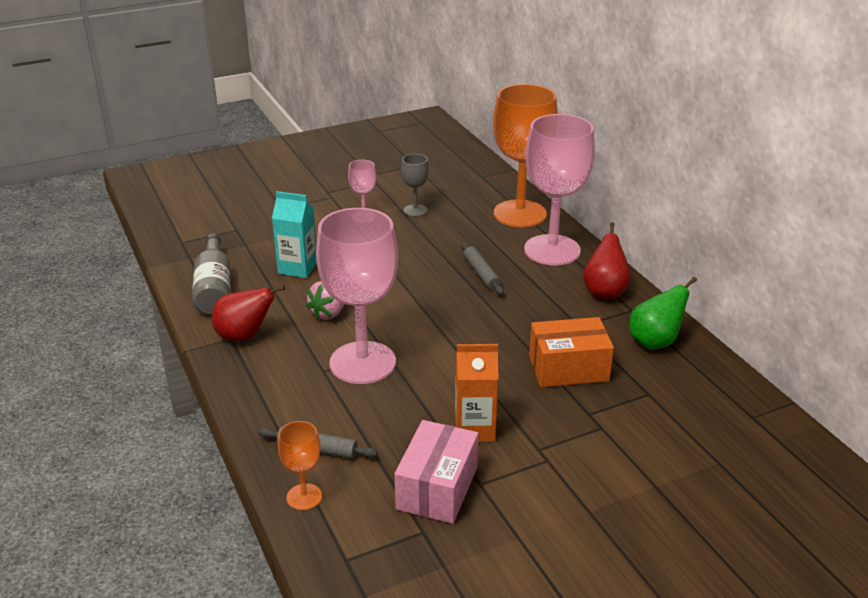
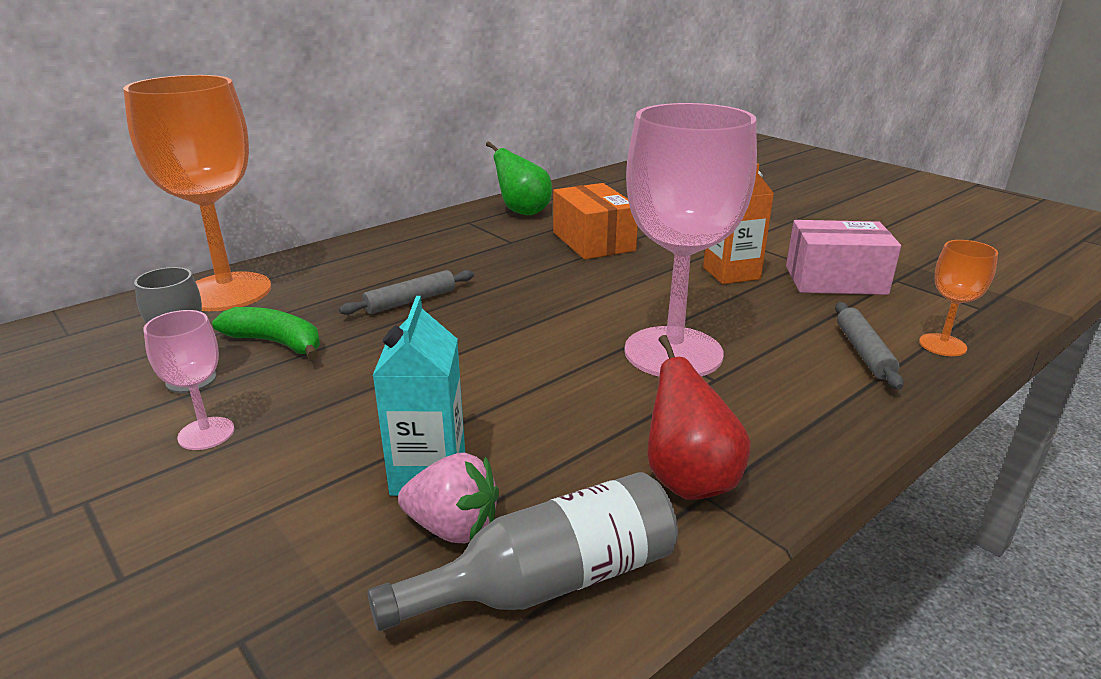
camera: 105 degrees left, 5 degrees down
pink strawberry [306,281,344,320] -> pink strawberry moved to [398,453,499,543]
pink goblet [524,114,595,266] -> none
red pear [583,222,631,299] -> none
none -> green banana [212,307,320,360]

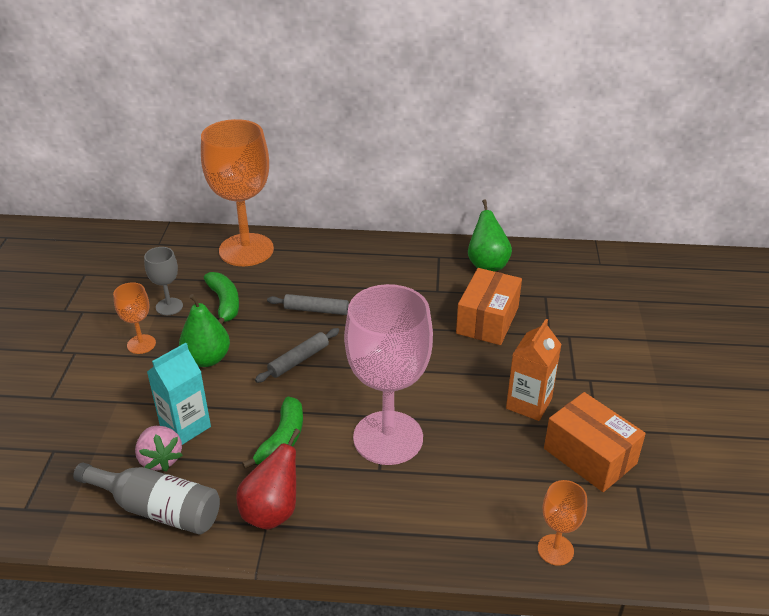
camera: 45 degrees right, 10 degrees up
pink goblet [143,310,234,450] -> orange goblet [113,282,156,354]
pink box [786,220,901,295] -> orange box [544,392,646,492]
grey rolling pin [835,302,904,390] -> grey rolling pin moved to [255,328,339,383]
none -> green pear [179,294,230,367]
none -> green banana [242,397,303,469]

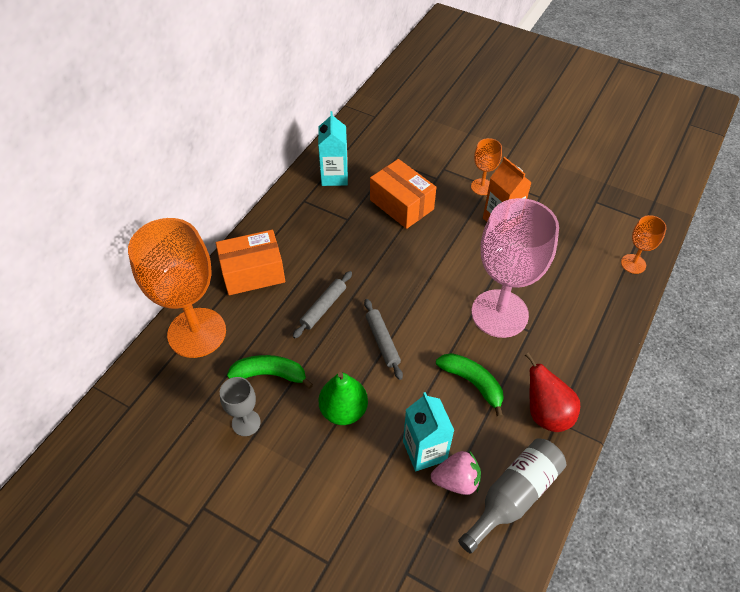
camera: 65 degrees left, 15 degrees up
orange goblet [113,282,156,354] -> orange goblet moved to [471,138,502,195]
green pear [468,200,512,271] -> turquoise carton [318,111,348,186]
orange box [544,392,646,492] -> orange box moved to [216,230,285,295]

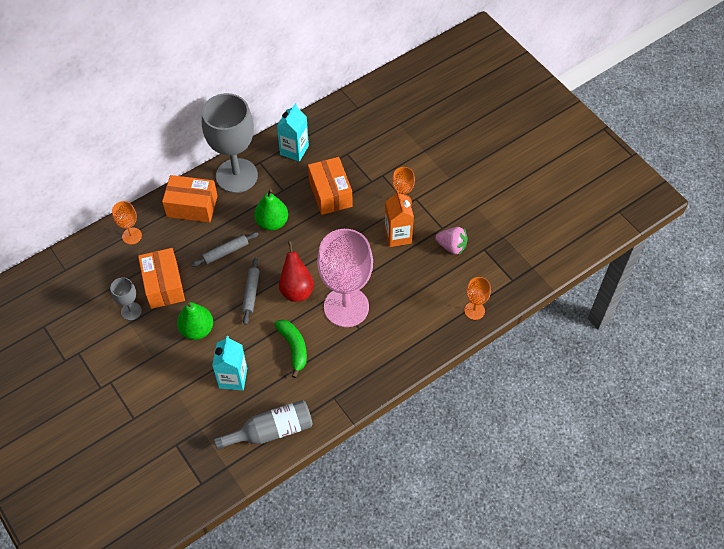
camera: 25 degrees right, 5 degrees up
orange goblet [128,218,226,358] -> orange goblet [112,201,142,245], size x0.45
green banana [227,355,313,389] -> orange box [138,248,185,309]
pink strawberry [431,451,481,495] -> pink strawberry moved to [436,227,468,255]
red pear [525,352,580,432] -> red pear moved to [279,241,314,302]
none -> grey goblet [202,93,258,193]
none -> green pear [254,189,288,231]

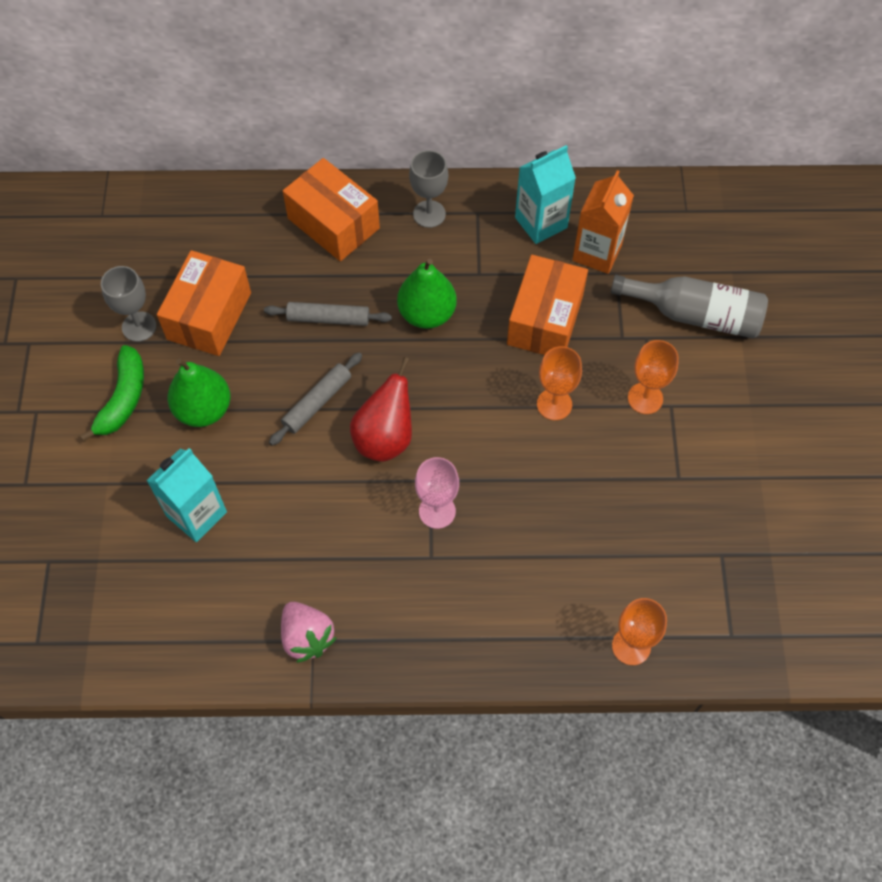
camera: 35 degrees right, 5 degrees up
orange goblet [112,201,142,245] -> orange goblet moved to [537,346,582,420]
grey goblet [202,93,258,193] -> grey goblet [409,150,448,228], size x0.45
grey bottle [214,400,313,450] -> grey bottle moved to [611,275,768,339]
green banana [274,319,307,378] -> green banana moved to [80,345,144,441]
pink goblet [317,229,373,327] -> pink goblet [415,457,459,529], size x0.45
orange carton [385,190,414,247] -> orange carton moved to [573,170,634,274]
pink strawberry [436,227,468,255] -> pink strawberry moved to [281,602,336,663]

